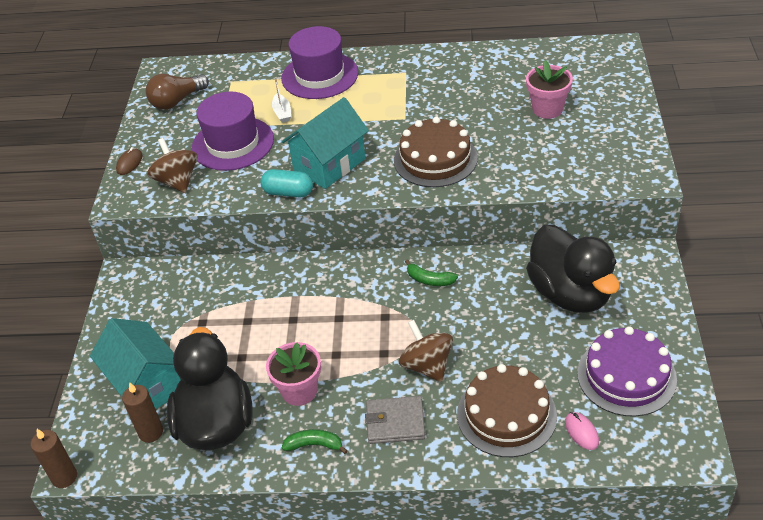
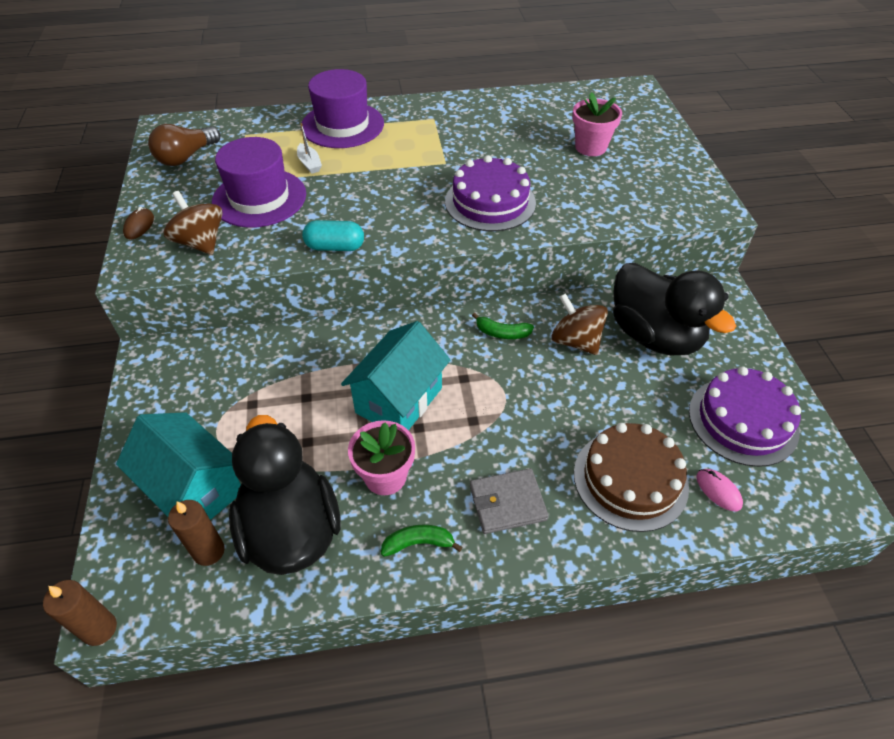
camera: 15 degrees left, 5 degrees up
turquoise house [282,97,369,189] -> turquoise house moved to [341,321,450,430]
brown cake [394,117,478,187] -> purple cake [445,155,536,231]
brown spinning top [399,320,453,382] -> brown spinning top moved to [551,293,608,355]

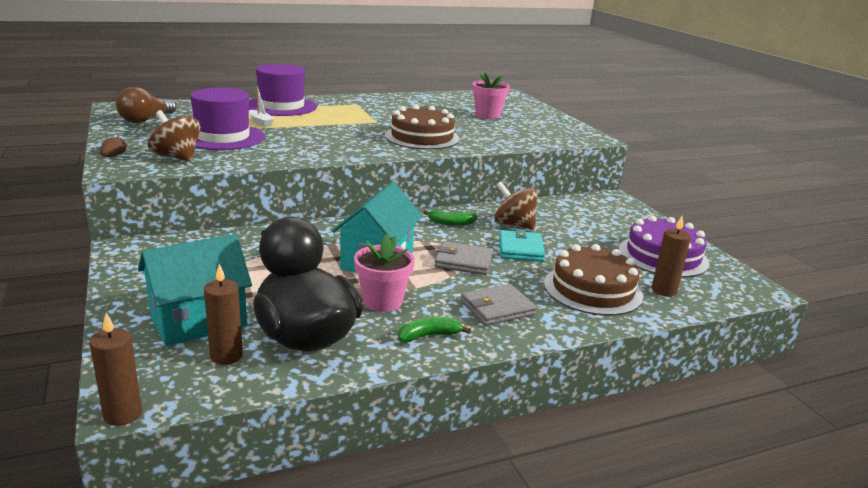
camera: 15 degrees left, 25 degrees down
turquoise house [116,412,241,520] -> turquoise house turned 60 degrees counterclockwise [138,234,252,346]
turquoise capsule [302,220,364,251] -> none
purple cake [445,155,536,231] -> brown cake [385,105,460,150]
black duck [613,263,736,355] -> none
pink mouse [696,469,743,511] -> brown candle [652,216,691,297]
none -> grey wallet [434,241,494,275]
none -> turquoise wallet [499,229,545,262]

